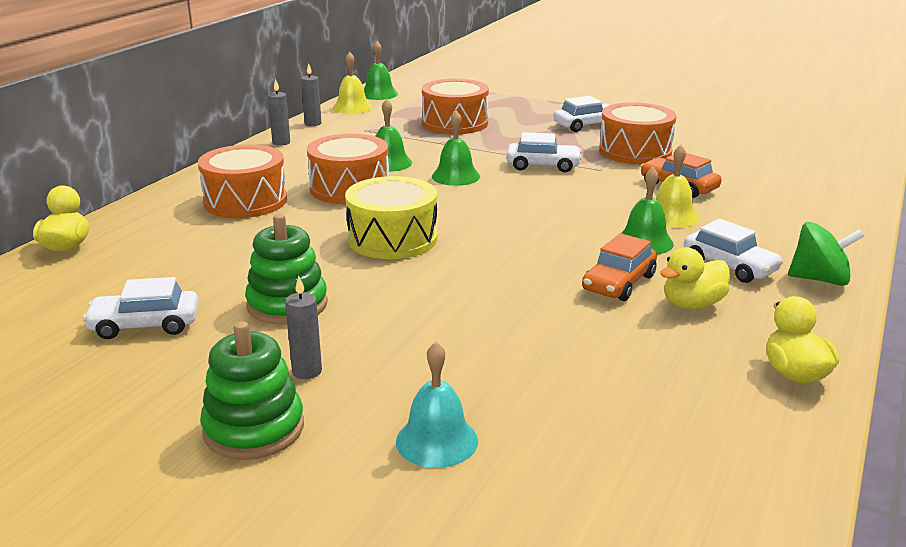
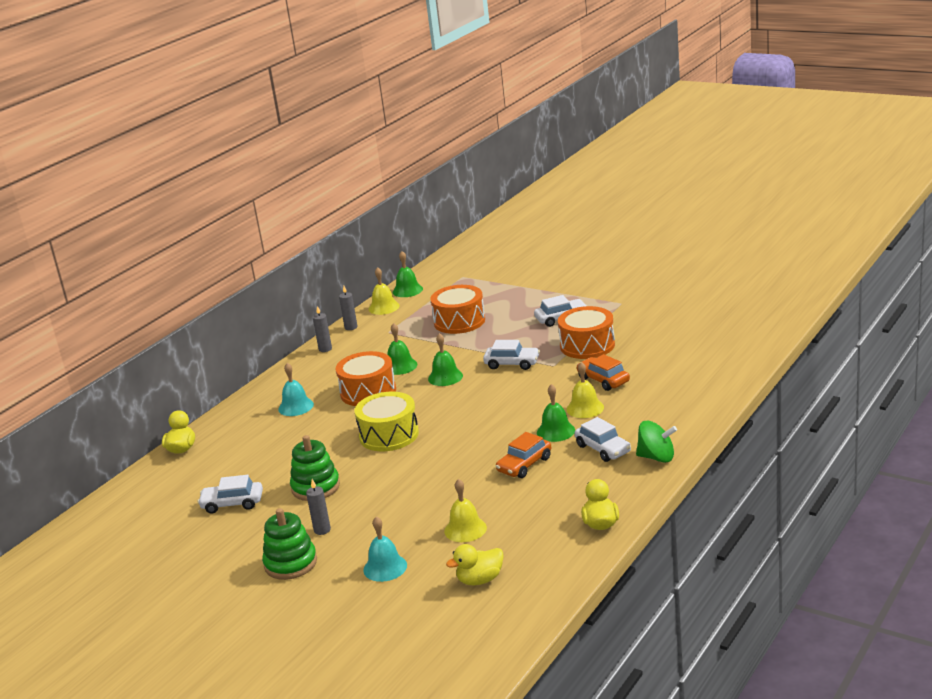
camera: 10 degrees right, 0 degrees up
orange drum [198,145,287,218] -> turquoise bell [278,363,314,416]
yellow duck [660,247,730,309] -> yellow duck moved to [446,544,504,585]
none -> yellow bell [444,479,487,542]

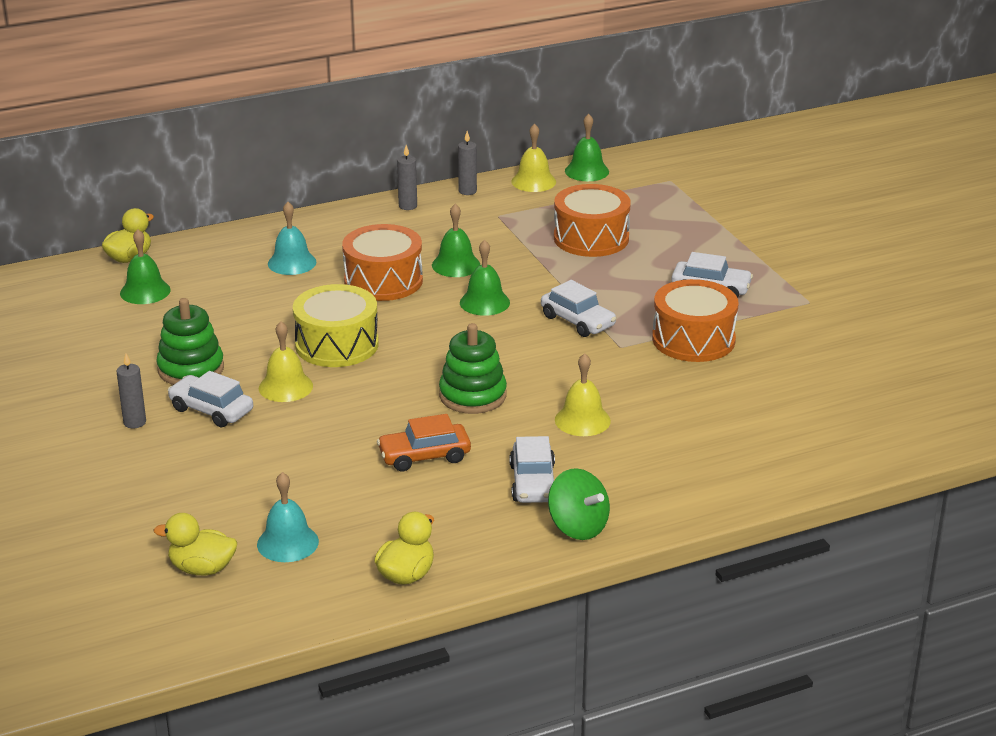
camera: 30 degrees right, 5 degrees up
white car [198,475,263,514] -> white car moved to [168,371,253,427]
green stacking toy [262,508,317,580] -> green stacking toy moved to [439,323,507,414]
turquoise bell [363,516,407,582] -> turquoise bell moved to [257,472,319,562]
yellow bell [444,479,487,542] -> yellow bell moved to [259,321,313,402]
green bell [537,384,575,442] -> green bell moved to [120,229,170,304]
orange car [577,354,630,391] -> none

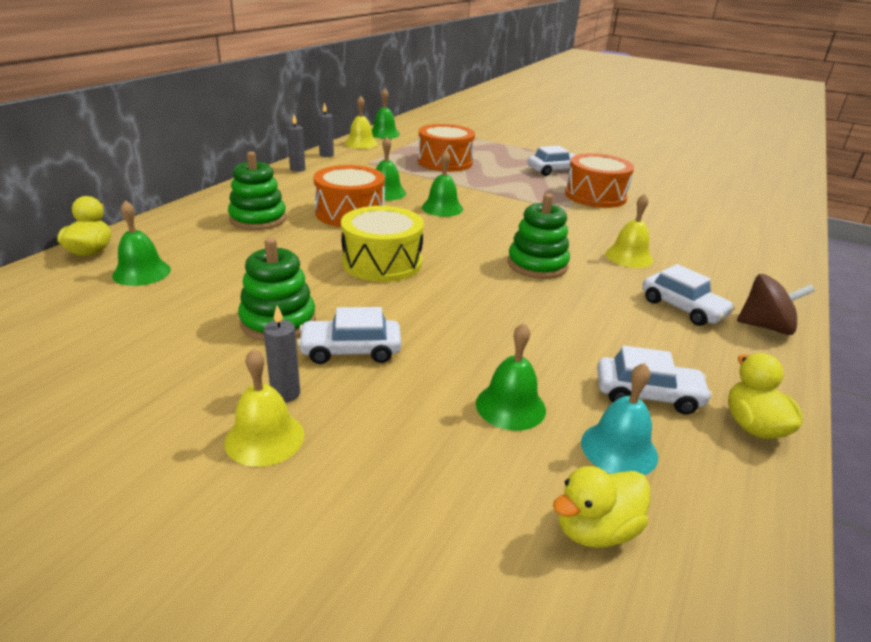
camera: 40 degrees left, 0 degrees up
yellow bell [259,321,313,402] -> yellow bell moved to [225,349,304,467]
turquoise bell [268,202,316,275] -> green stacking toy [228,152,286,230]
orange car [377,414,471,471] -> none
white car [541,280,616,337] -> white car moved to [597,345,712,414]
green spinning top [548,468,610,540] -> brown spinning top [737,274,815,335]
none -> green bell [476,323,546,431]

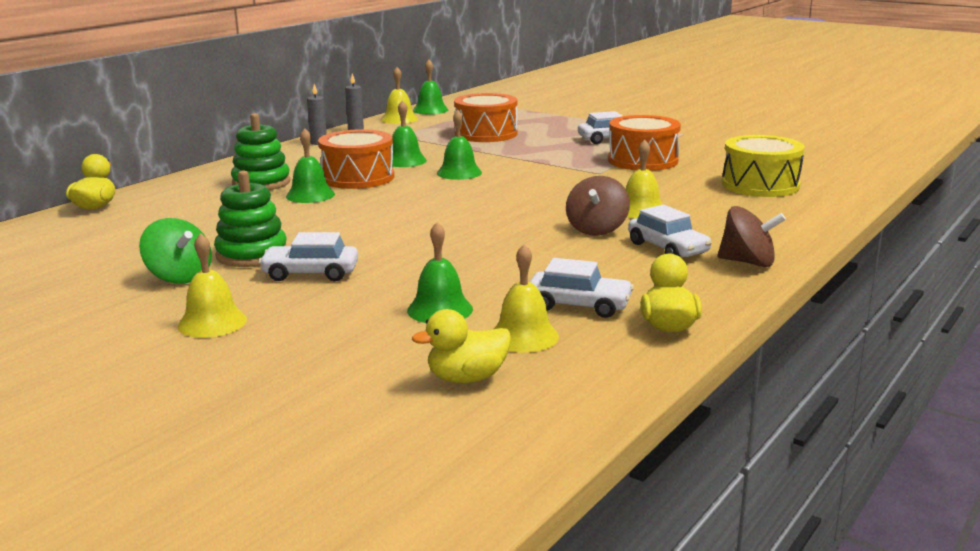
camera: 10 degrees right, 10 degrees down
green bell [112,200,171,286] -> green bell moved to [286,128,335,203]
grey candle [263,306,300,402] -> none
yellow drum [341,206,424,282] -> yellow drum moved to [722,135,805,197]
green stacking toy [508,194,570,279] -> none
turquoise bell [581,363,658,475] -> yellow bell [494,244,559,353]
none -> green spinning top [139,218,212,284]
none -> brown spinning top [566,176,630,236]

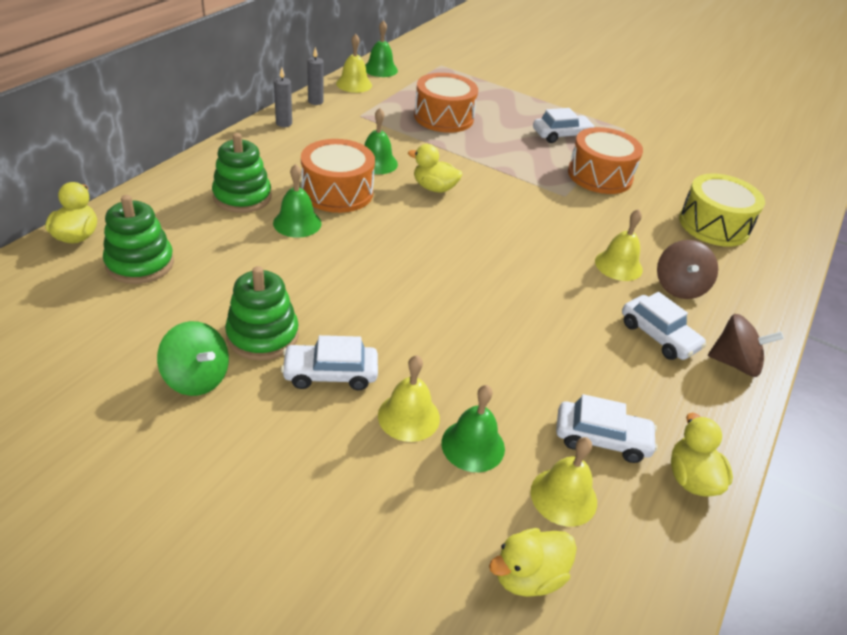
camera: 10 degrees left, 20 degrees up
yellow bell [177,233,247,338] -> yellow bell moved to [378,355,440,442]
green bell [437,110,482,180] -> yellow duck [408,144,462,193]
brown spinning top [566,176,630,236] -> brown spinning top moved to [657,240,718,299]
none -> green stacking toy [103,195,174,284]

